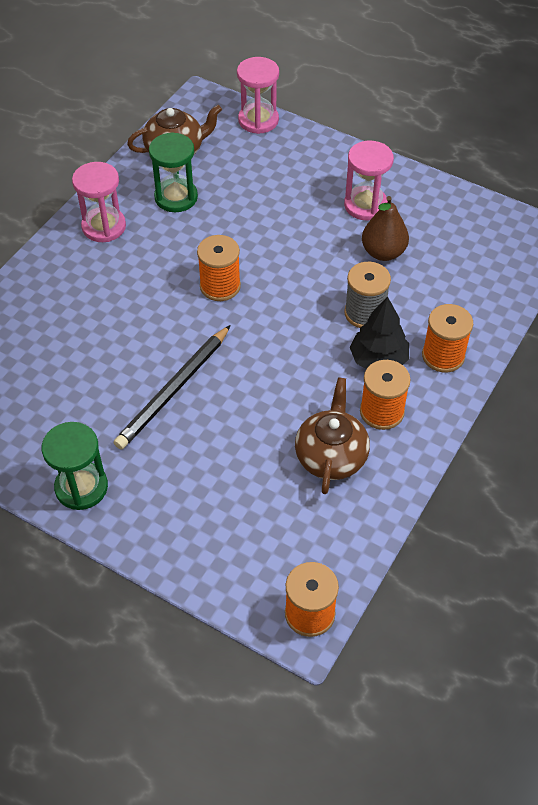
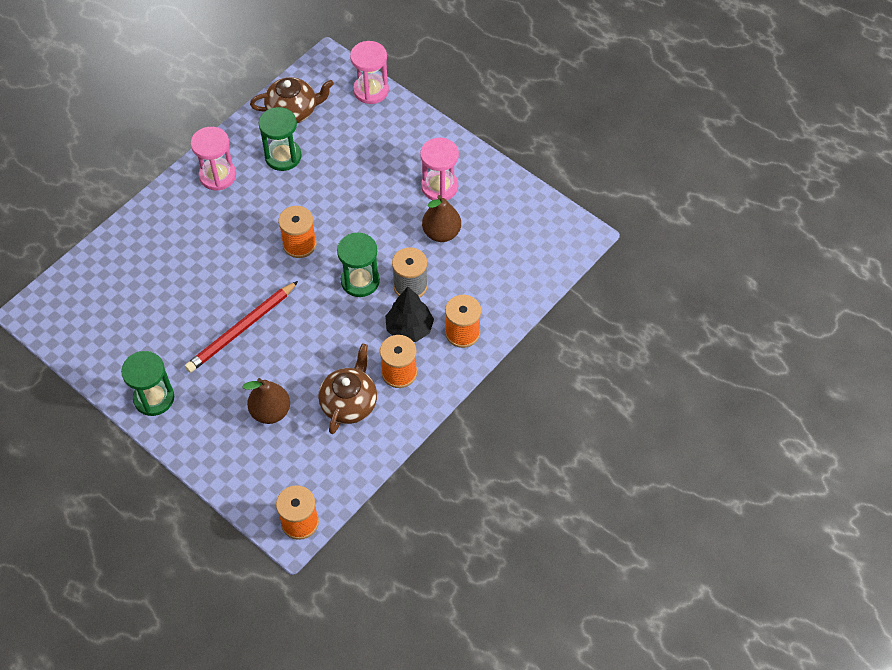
camera: 10 degrees right, 5 degrees up
black pencil [114,325,231,449] -> red pencil [185,281,298,373]
none -> brown pear [242,378,290,424]
none -> green hourglass [337,233,380,297]

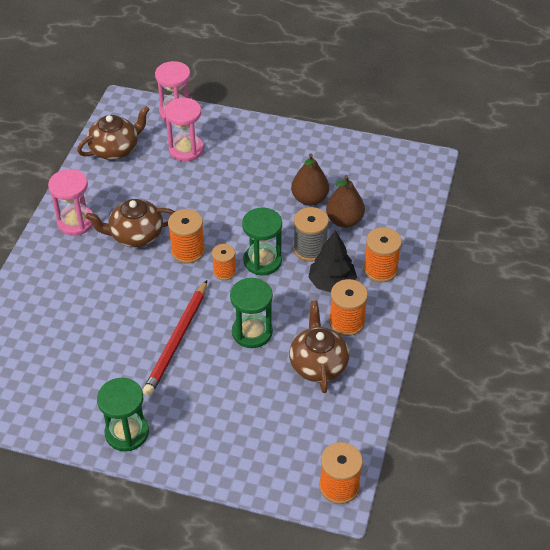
camera: 25 degrees left, 10 degrees down
brown pear [242,378,290,424] -> brown pear moved to [326,175,365,228]
green hourglass [259,107,302,171] -> green hourglass moved to [230,278,273,348]
pink hourglass [420,138,459,200] -> pink hourglass moved to [165,98,204,161]
none -> brown teapot [85,199,175,247]
none -> orange spool [212,244,236,280]

